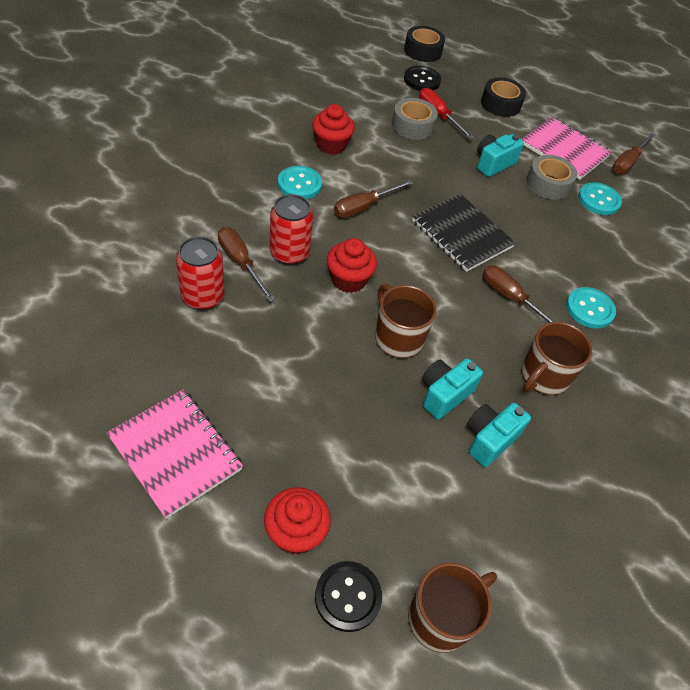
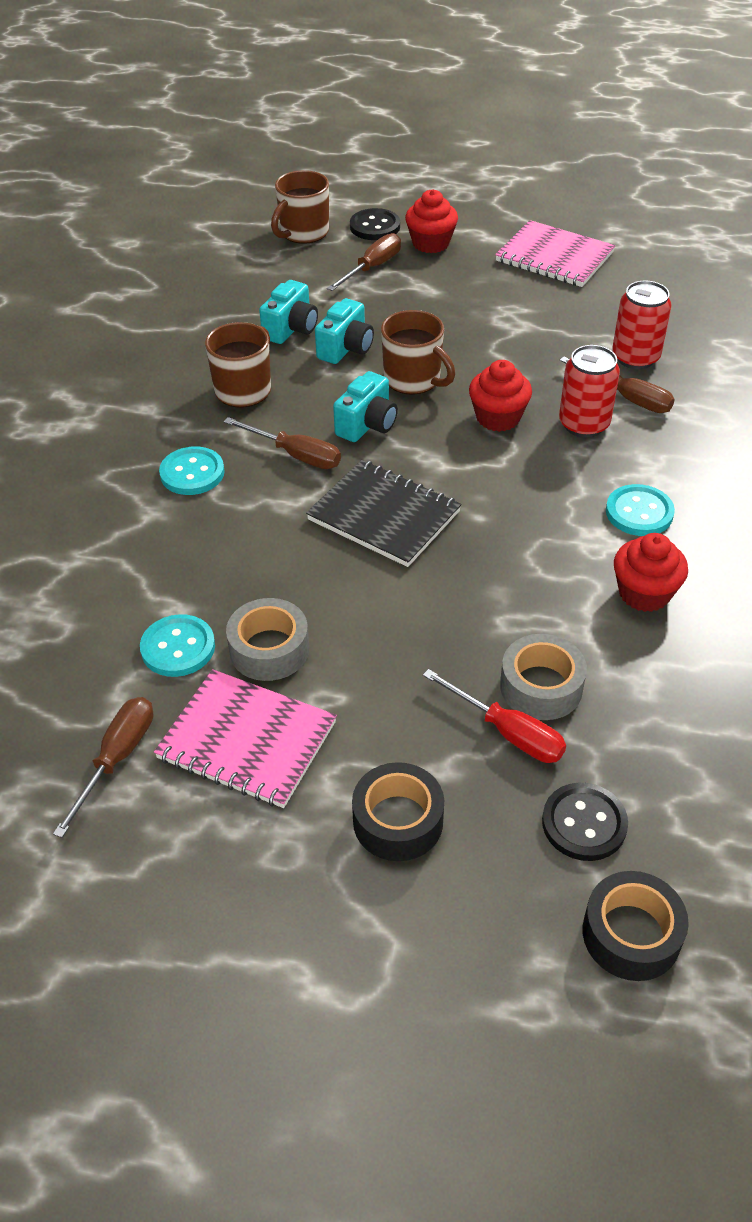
camera: 170 degrees right, 5 degrees down
brown screwdriver [334,180,413,218] -> brown screwdriver moved to [327,233,401,291]
turquoise camera [477,134,524,177] -> turquoise camera moved to [333,371,398,442]

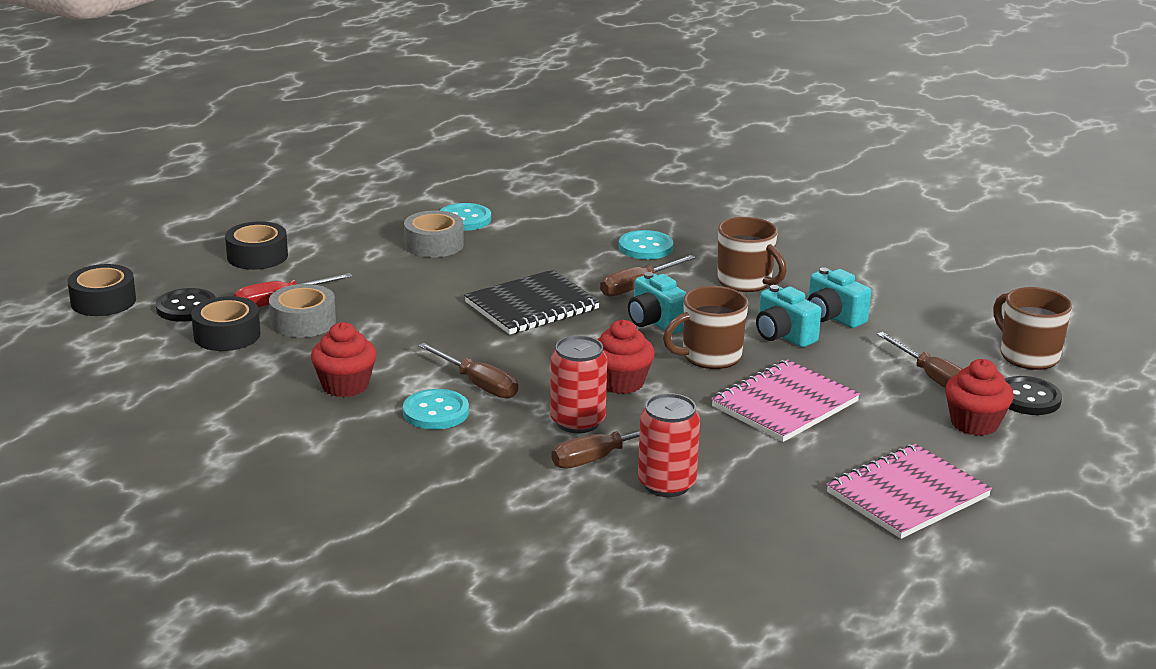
camera: 110 degrees right, 20 degrees down
brown screwdriver [53,697,153,838] -> brown screwdriver moved to [418,343,518,399]
pink notebook [154,669,337,808] -> pink notebook moved to [711,360,860,442]
none -> black tape [191,296,261,351]

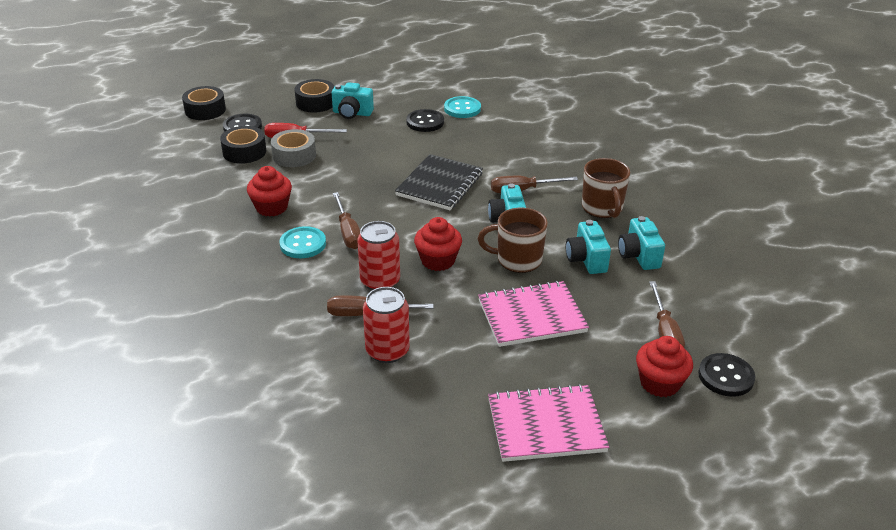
camera: 30 degrees right, 10 degrees up
grey tape [404,211,464,257] -> black button [406,109,444,132]
black notebook [464,270,600,335] -> black notebook turned 60 degrees counterclockwise [395,154,483,210]
turquoise button [619,230,673,259] -> none
brown mug [993,287,1072,370] -> none
none -> turquoise camera [332,82,374,119]

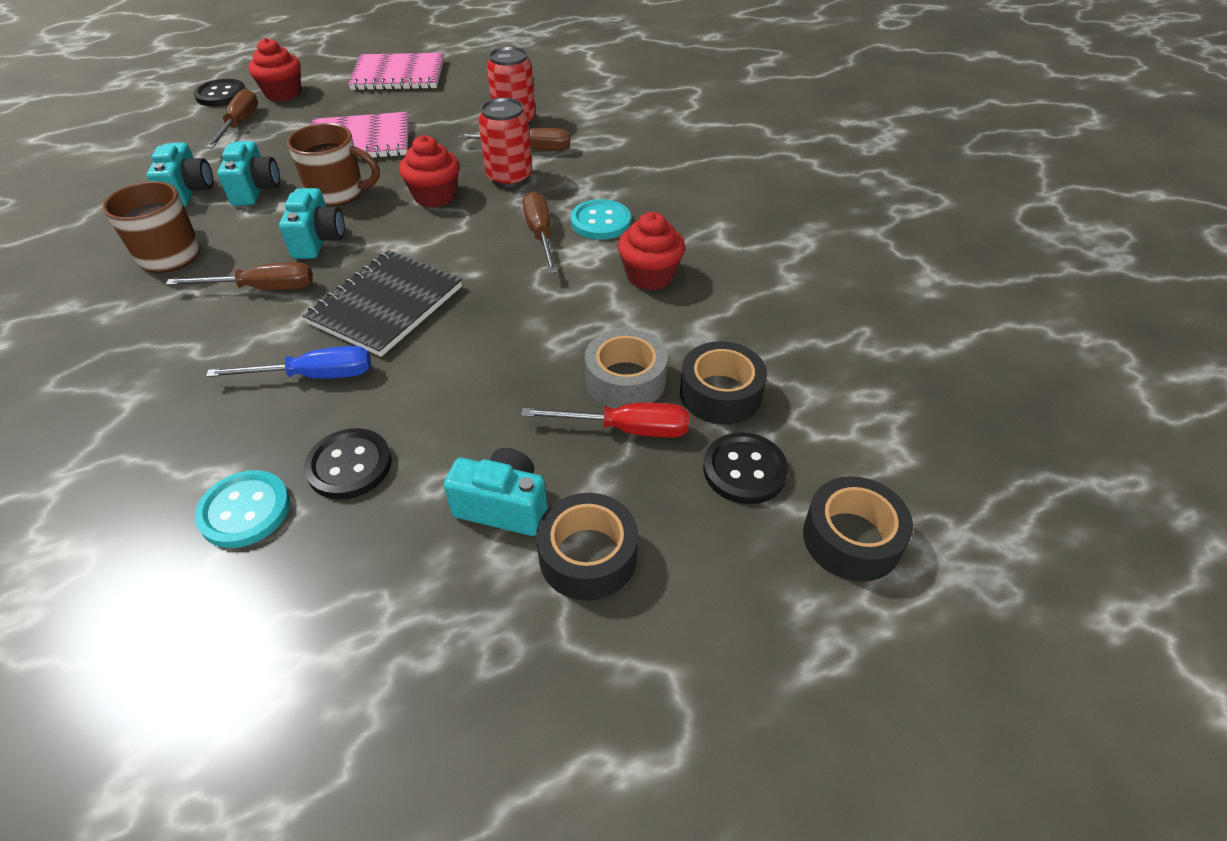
camera: 175 degrees left, 10 degrees up
none -> blue screwdriver [206,346,371,379]

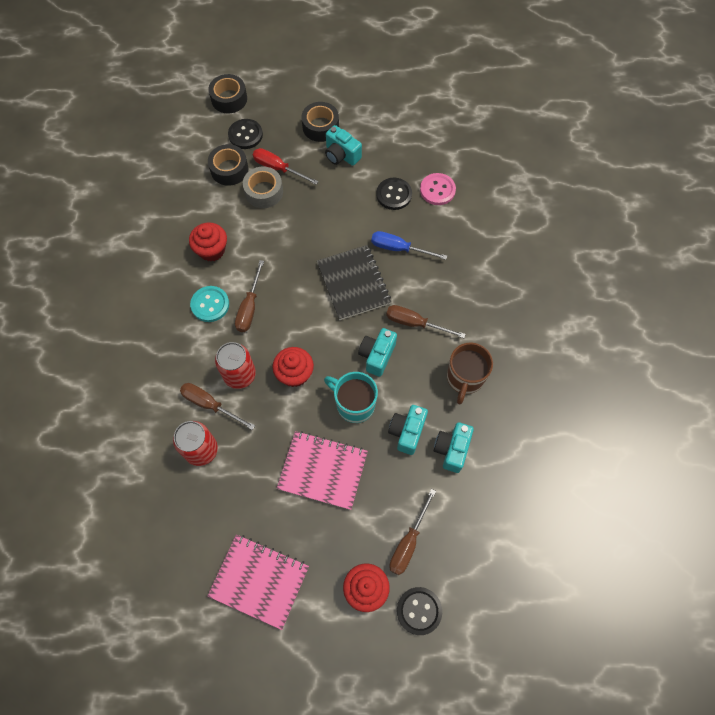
camera: 155 degrees left, 20 degrees up
turquoise button [195,470,290,548] -> pink button [420,173,456,205]
brown mug [287,123,380,207] -> turquoise mug [324,372,378,423]
black notebook [303,250,462,357] -> black notebook turned 75 degrees counterclockwise [317,245,391,320]

